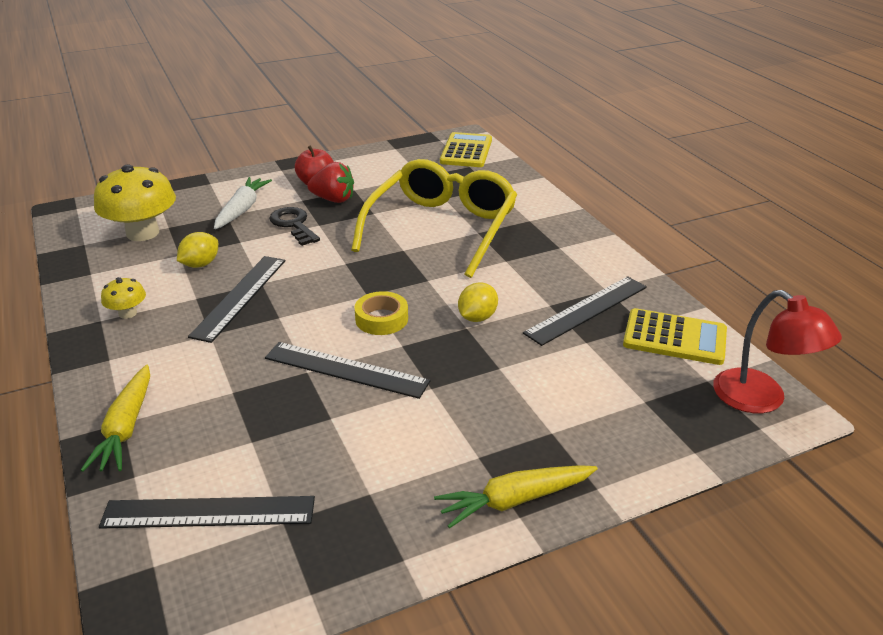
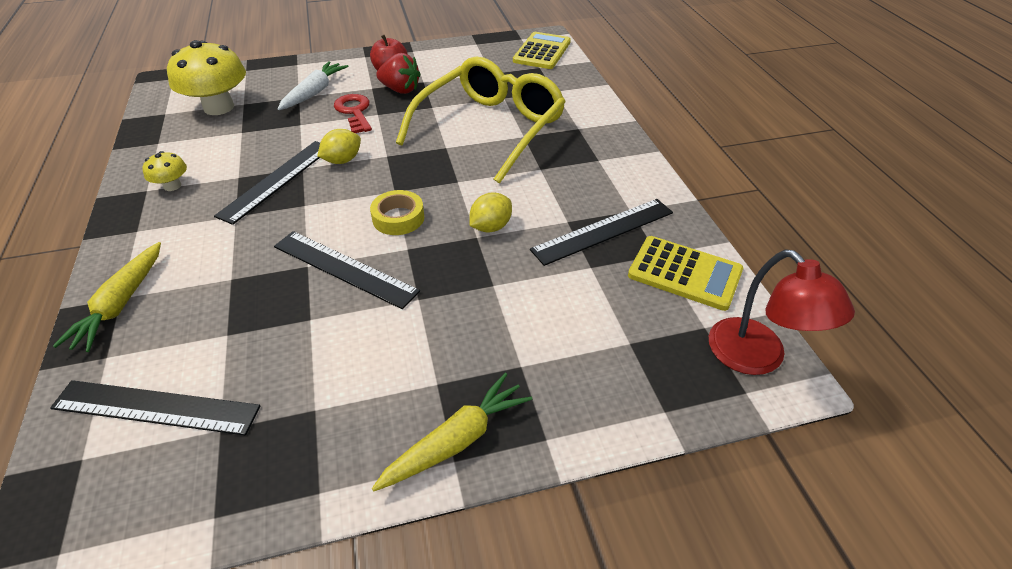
camera: 10 degrees right, 10 degrees up
yellow lemon [177,232,218,268] -> yellow lemon moved to [317,129,361,164]
black key [269,207,320,246] -> red key [334,94,372,133]
yellow carrot [434,465,598,528] -> yellow carrot turned 150 degrees clockwise [372,373,532,491]

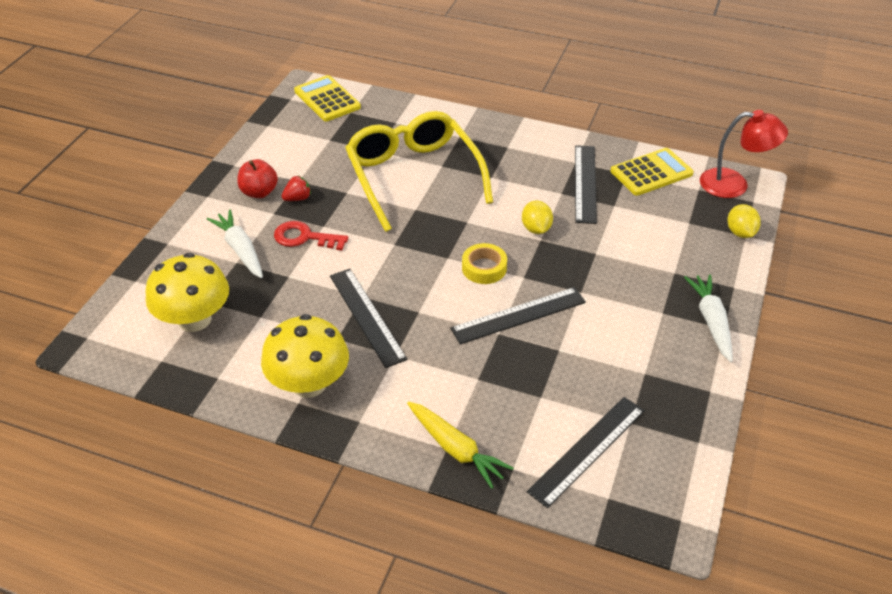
camera: 55 degrees left, 0 degrees up
yellow mushroom [142,151,187,191] -> yellow mushroom [261,314,349,398], size x2.10
yellow lemon [317,129,361,164] -> yellow lemon moved to [727,204,761,238]
yellow carrot [372,373,532,491] -> white carrot [684,274,733,362]
red strawberry [376,53,421,94] -> red strawberry [281,176,311,201], size x0.64

